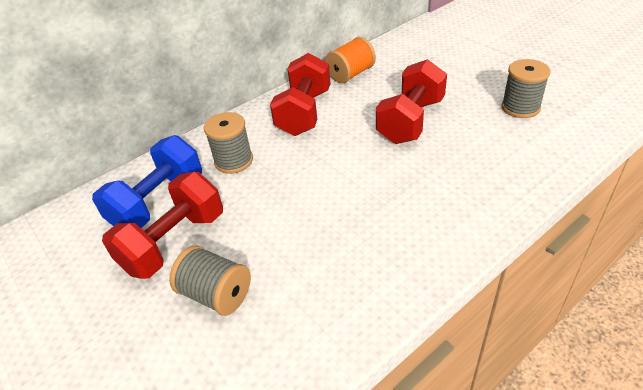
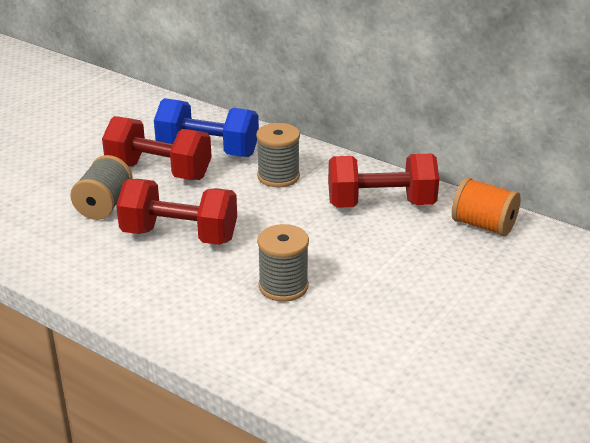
camera: 70 degrees right, 10 degrees down
red dumbbell [376,59,447,144] -> red dumbbell moved to [116,179,237,245]
grey spool [501,59,550,118] -> grey spool moved to [257,224,309,302]

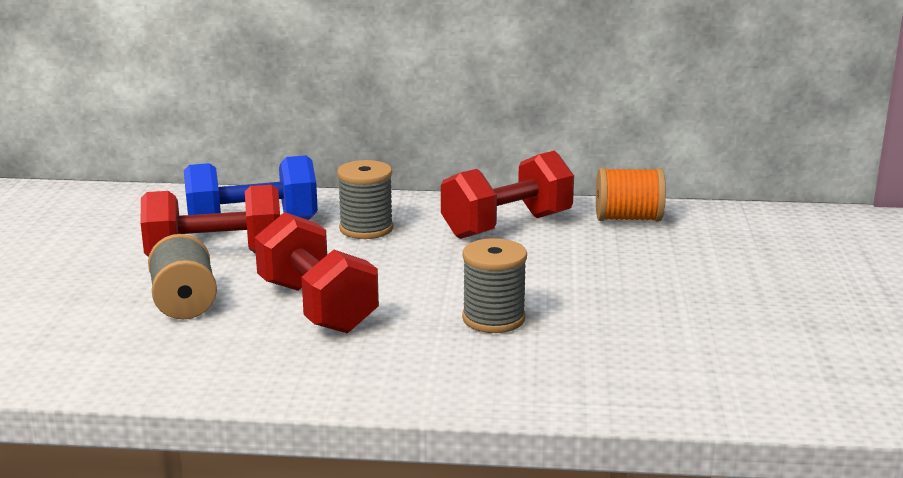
camera: 30 degrees left, 10 degrees down
red dumbbell [116,179,237,245] -> red dumbbell turned 75 degrees clockwise [255,212,379,334]

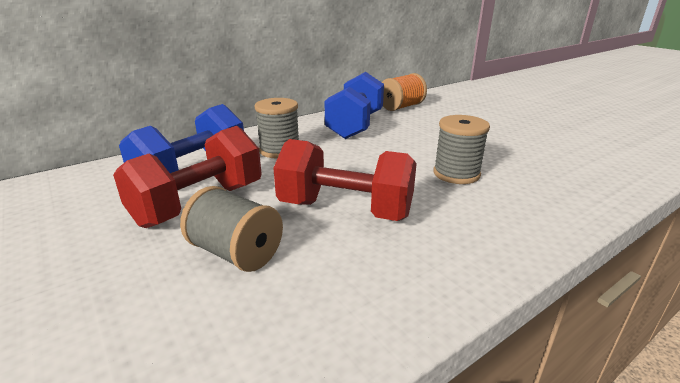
camera: 40 degrees left, 5 degrees up
red dumbbell [441,151,574,239] -> blue dumbbell [324,72,384,139]

